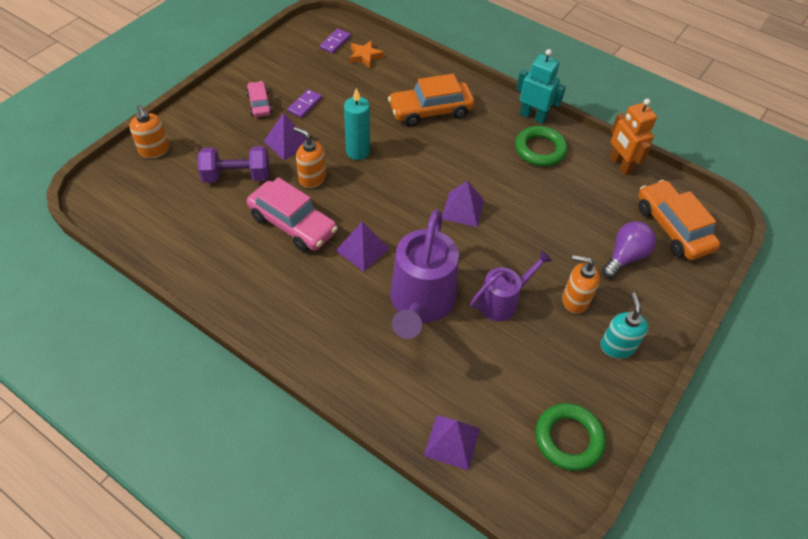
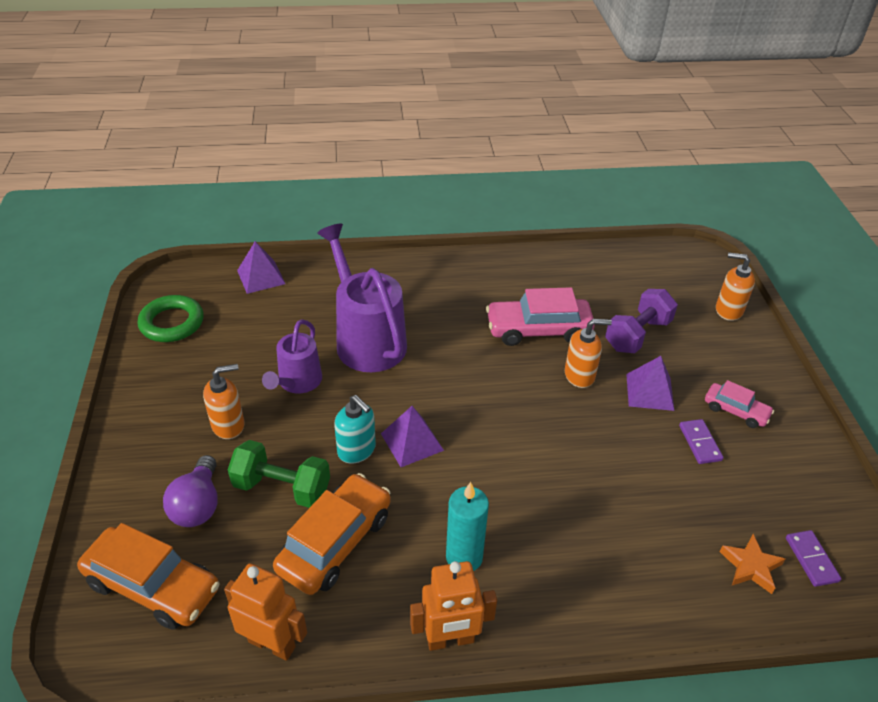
camera: 140 degrees right, 10 degrees down
purple pyramid [336,222,390,271] -> none
turquoise candle [344,88,370,160] -> turquoise candle moved to [446,482,489,571]
orange car [388,74,475,127] -> orange car moved to [273,473,391,595]
green ring [515,126,568,166] -> none
turquoise robot [516,49,566,124] -> orange robot [410,561,497,651]
turquoise soap dispenser [600,292,649,359] -> turquoise soap dispenser moved to [334,395,376,464]
none -> green dumbbell [228,440,330,508]

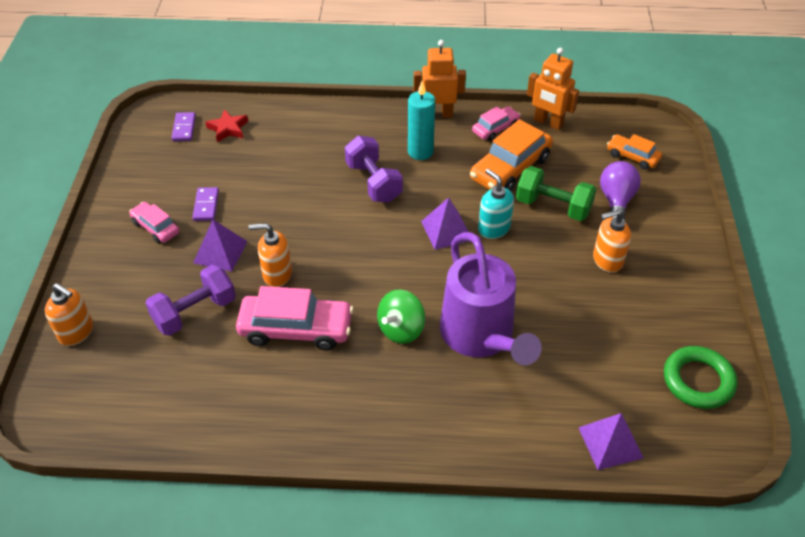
camera: 170 degrees left, 5 degrees up
orange car [77,523,220,630] -> orange car [607,134,662,170], size x0.56
purple watering can [262,319,322,393] -> none
orange star [719,534,785,594] -> red star [205,109,248,143]
none -> purple dumbbell [345,136,403,203]
none -> green spinning top [377,289,425,344]
none -> pink car [472,106,521,141]

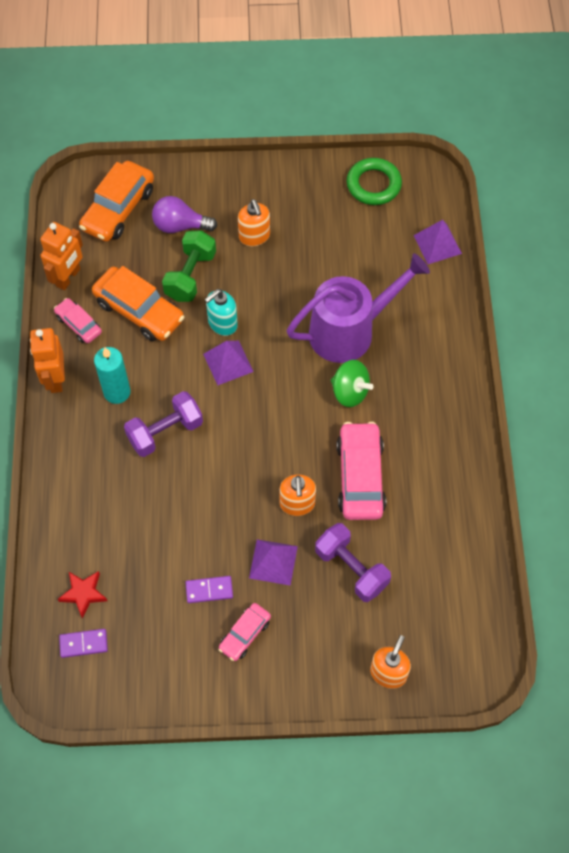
camera: 95 degrees left, 15 degrees up
orange car [607,134,662,170] -> orange car [79,161,154,242], size x1.79

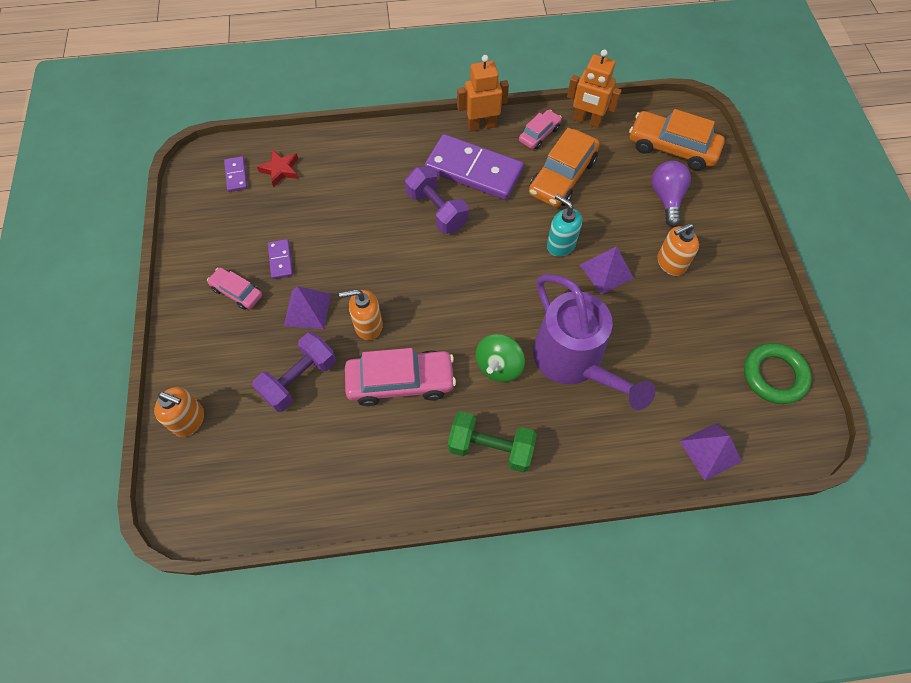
camera: 85 degrees right, 0 degrees up
turquoise candle [94,347,131,404] -> purple domino [425,134,524,200]
green dumbbell [162,230,216,302] -> green dumbbell moved to [448,411,537,473]
purple pyramid [203,341,254,385] -> purple pyramid moved to [580,246,634,294]

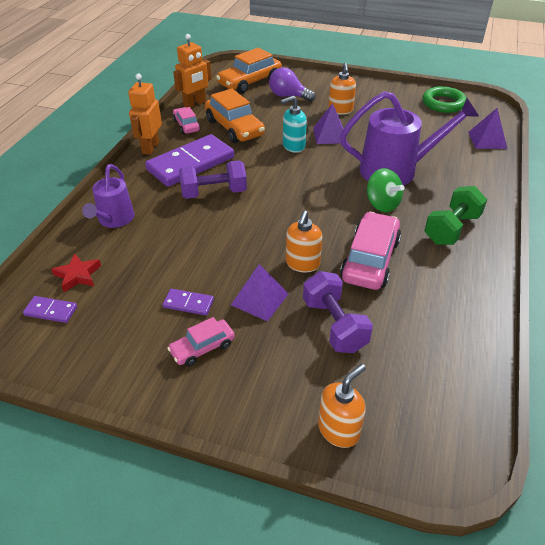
camera: 65 degrees left, 20 degrees down
none -> purple watering can [82,164,134,228]

